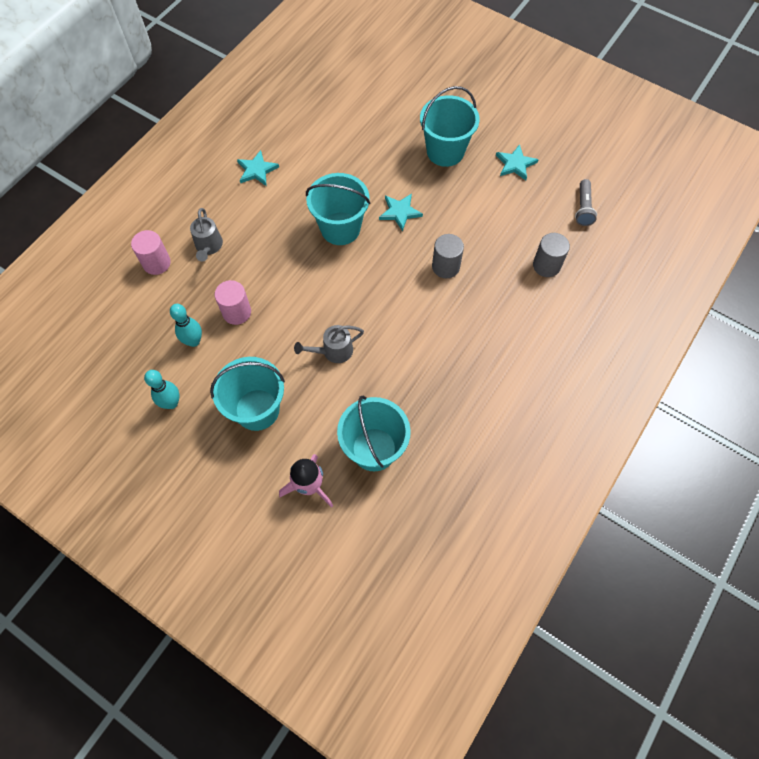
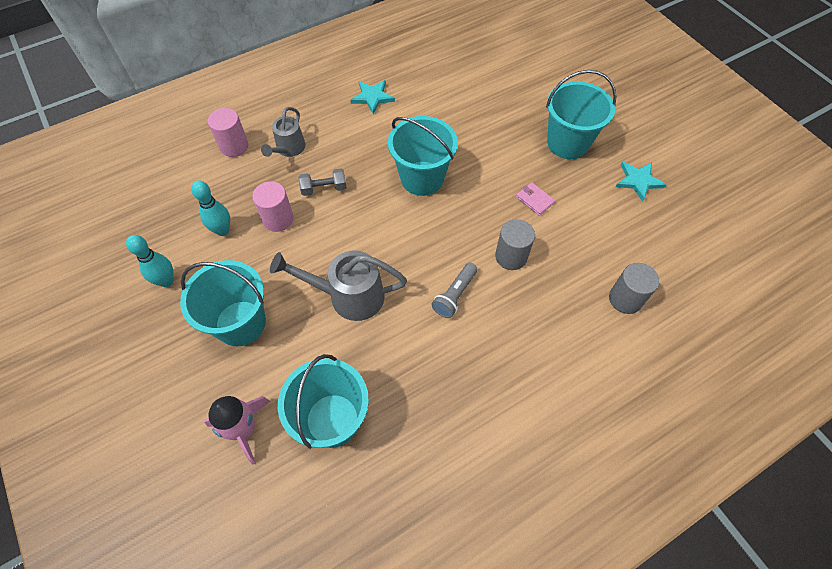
camera: 25 degrees right, 5 degrees down
grey watering can [294,325,364,363] -> grey watering can [270,250,407,321], size x1.57
turquoise star [379,194,423,232] -> none
grey flashlight [575,179,597,226] -> grey flashlight moved to [432,263,477,318]
none -> grey dumbbell [298,168,347,196]
none -> pink wallet [516,182,555,216]

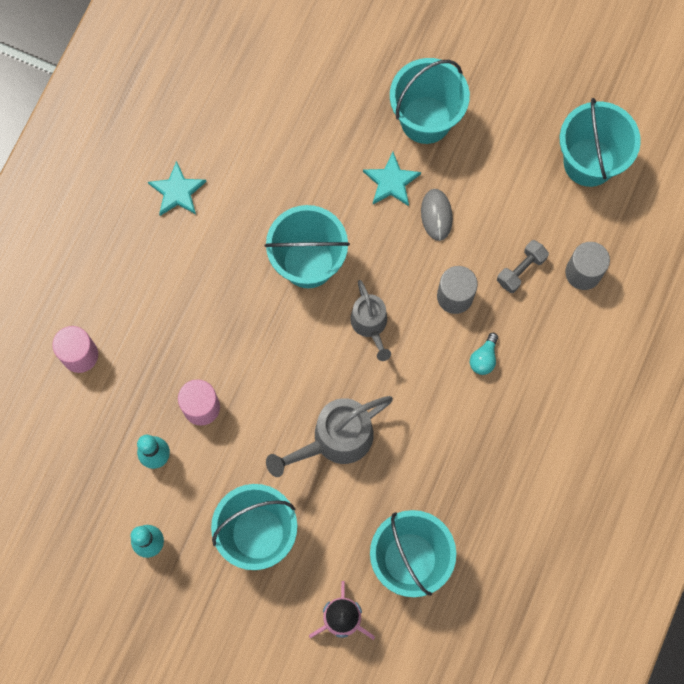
camera: 35 degrees left, 15 degrees up
grey watering can [261,107,306,157] -> grey watering can moved to [350,280,391,361]
grey dumbbell [298,168,347,196] -> grey dumbbell moved to [497,240,549,293]
grey flashlight [432,263,477,318] -> none
pink wallet [516,182,555,216] -> grey mouse [421,189,453,241]
turquoise star [616,162,666,202] -> turquoise star moved to [363,152,421,206]
none -> turquoise light bulb [470,333,498,375]
none -> turquoise bucket [560,98,641,187]

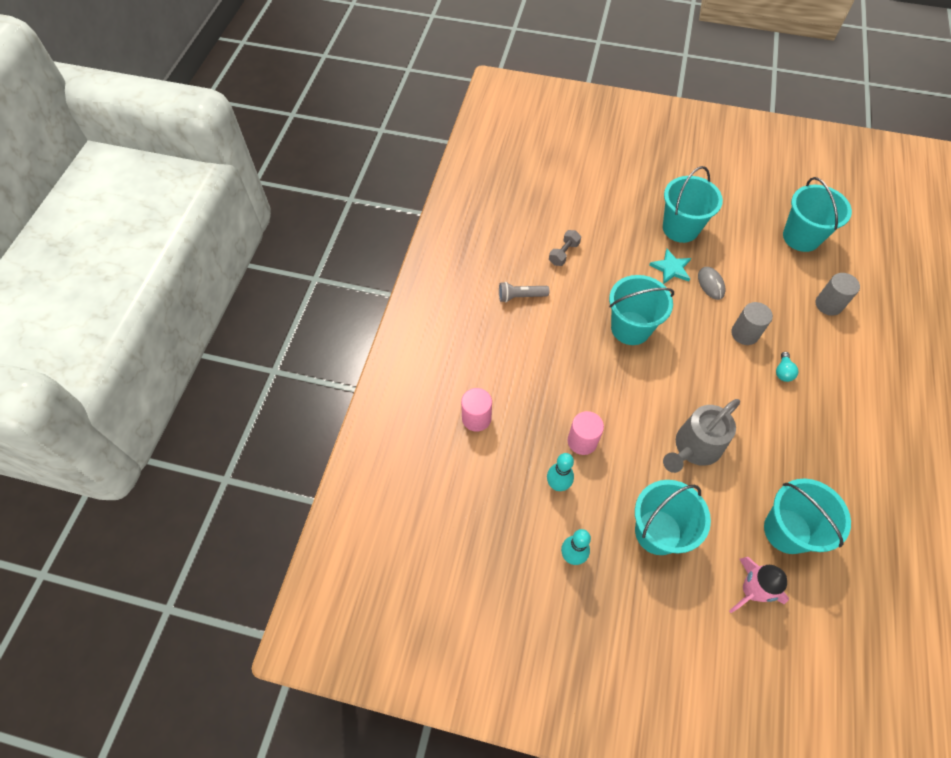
camera: 10 degrees left, 15 degrees down
turquoise star [148,161,207,216] -> grey flashlight [499,282,549,302]
grey watering can [350,280,391,361] -> none
grey dumbbell [497,240,549,293] -> grey dumbbell moved to [549,230,581,266]

